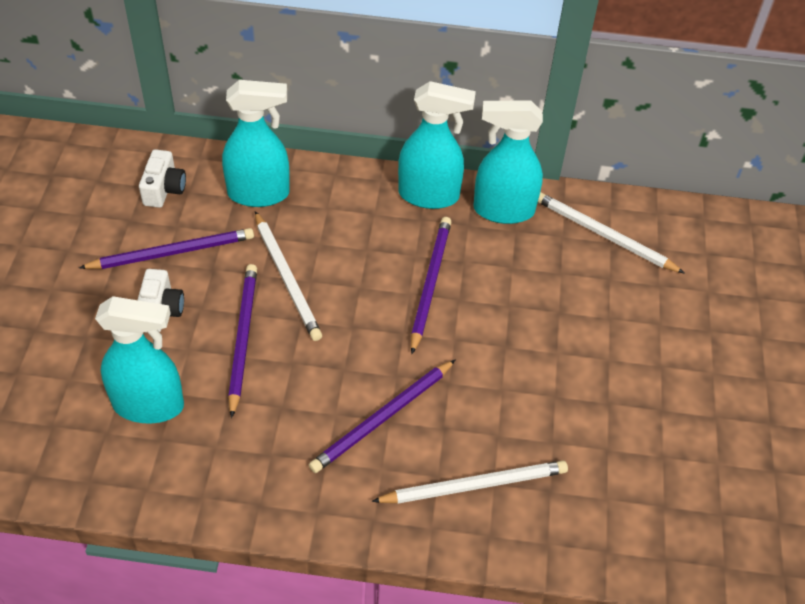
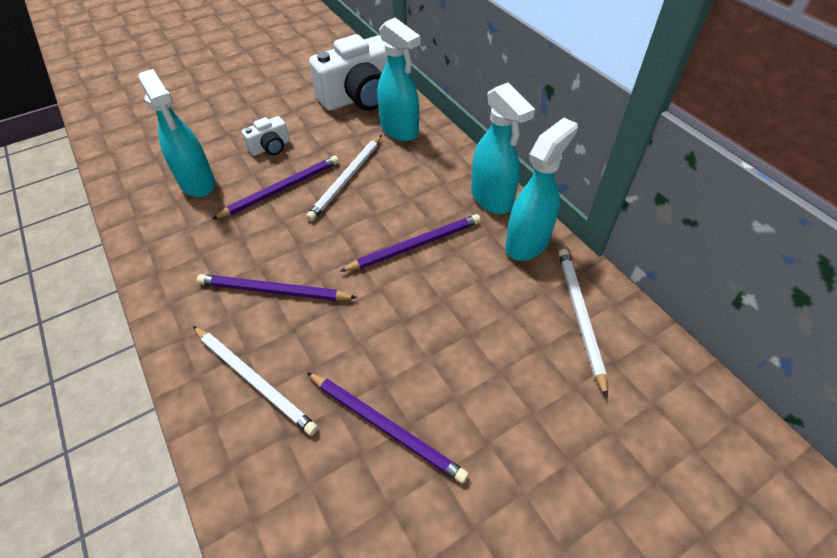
camera: 55 degrees right, 0 degrees up
purple pencil [79,228,254,269] -> purple pencil moved to [307,372,469,484]
white camera [139,149,186,208] -> white camera [309,34,388,111], size x2.11
turquoise spray bottle [473,100,543,224] -> turquoise spray bottle turned 75 degrees clockwise [505,118,578,261]

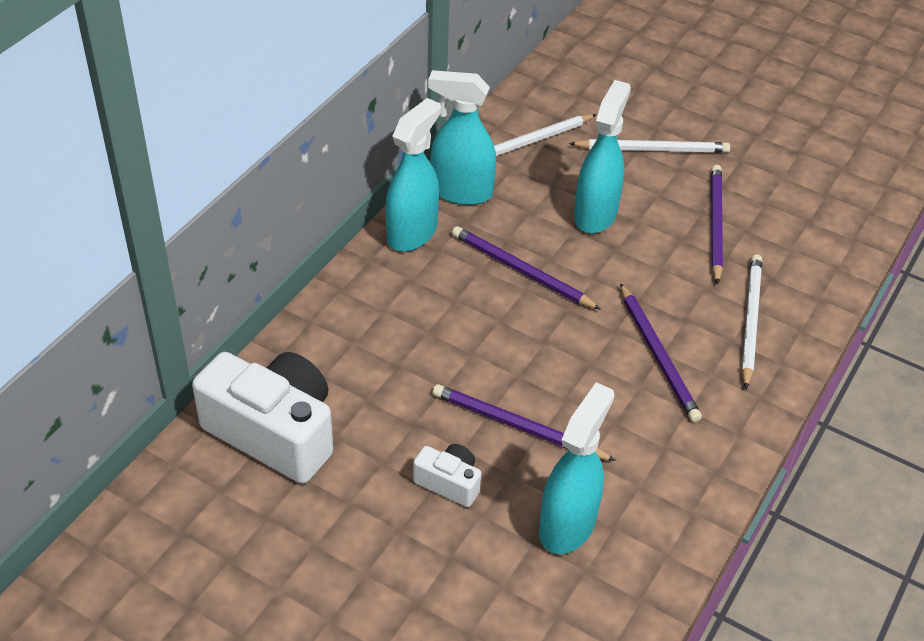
camera: 120 degrees left, 5 degrees down
white pencil [306,135,382,221] -> white pencil moved to [569,139,730,153]
turquoise spray bottle [377,18,421,141] -> turquoise spray bottle moved to [574,80,631,234]

